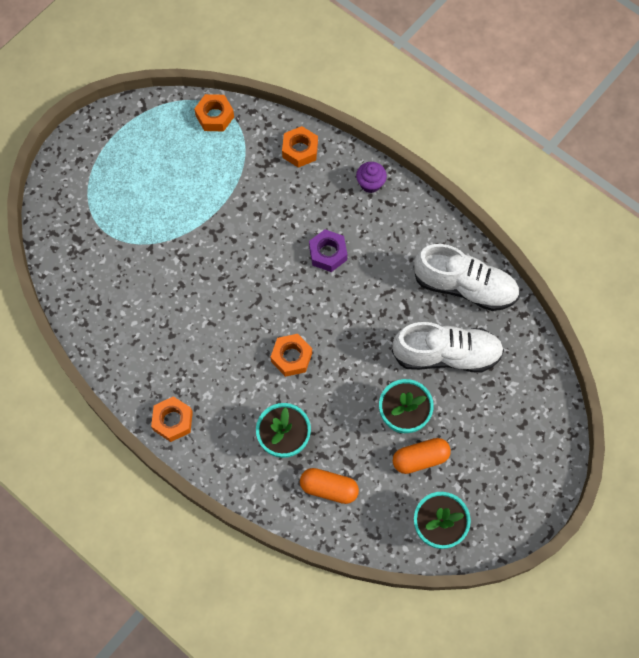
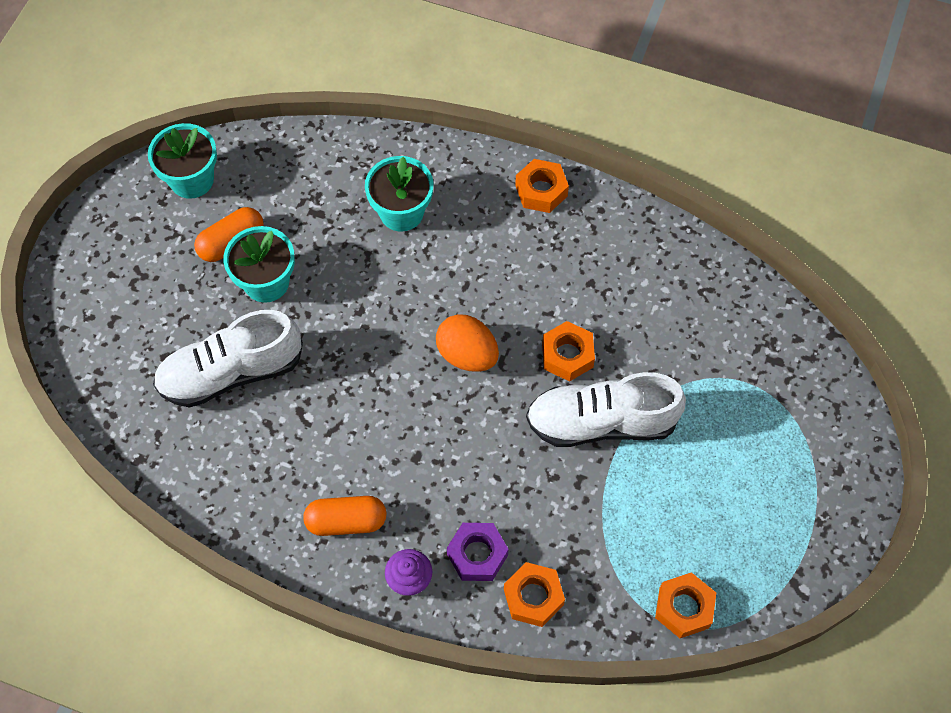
camera: 160 degrees right, 5 degrees down
orange nut [271,334,312,377] -> orange nut moved to [542,321,595,382]
orange capsule [300,468,359,504] -> orange capsule moved to [303,496,386,536]
purple nut [309,229,347,272] -> purple nut moved to [447,523,509,581]
white shoe [413,244,519,311] -> white shoe moved to [526,372,686,447]
none -> orange egg [436,314,499,372]

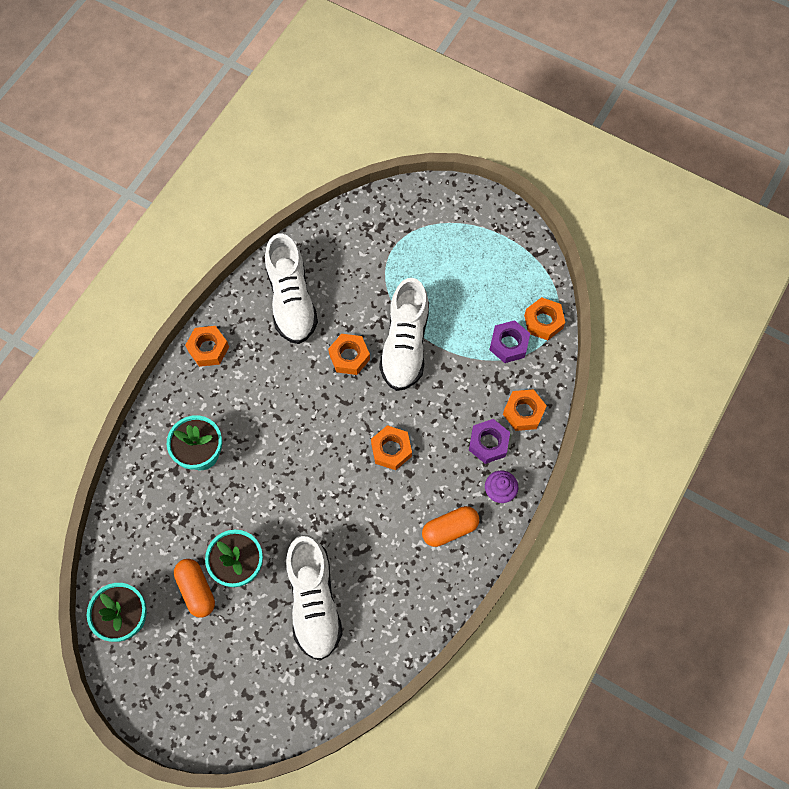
camera: 80 degrees left, 5 degrees up
orange capsule [303,496,386,536] -> orange capsule turned 60 degrees clockwise [422,506,479,547]
orange egg [436,314,499,372] -> none
none -> white shoe [265,234,318,344]
none -> orange nut [371,425,412,470]
none -> purple nut [489,320,530,363]

